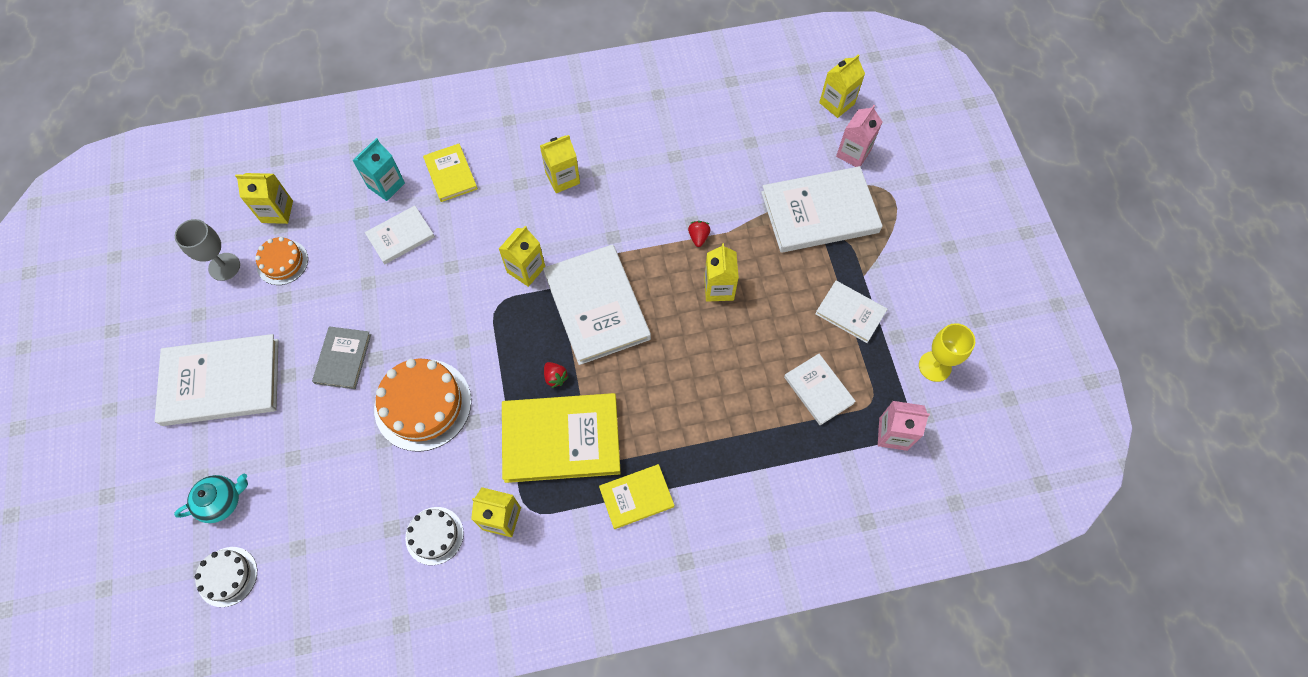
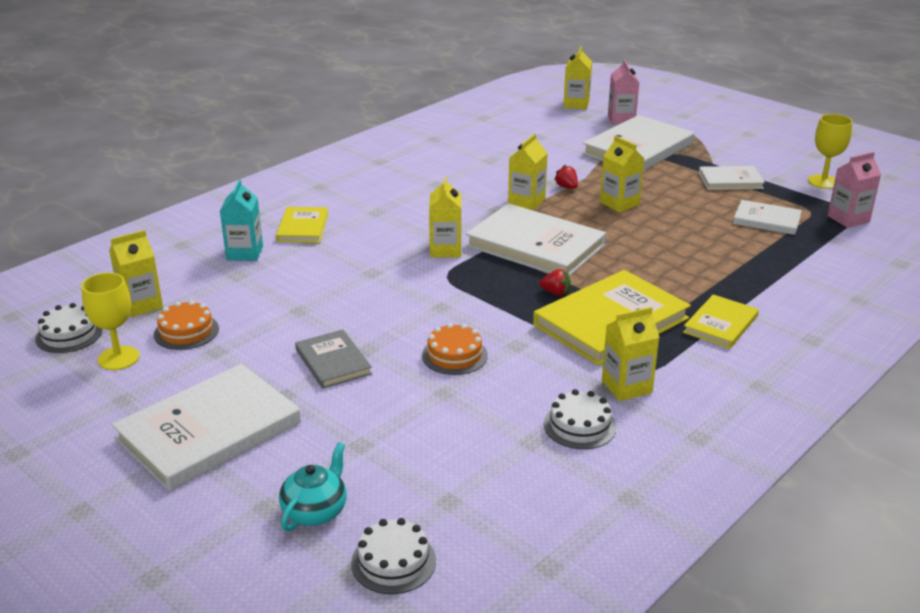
camera: 35 degrees left, 35 degrees down
grey goblet [175,219,240,281] -> yellow goblet [81,273,140,370]
white book [365,206,435,265] -> none
orange cake [374,359,471,452] -> orange cake [422,323,488,375], size x0.56
yellow book [423,144,478,202] -> yellow book turned 60 degrees clockwise [276,207,329,243]
yellow carton [540,135,580,193] -> yellow carton moved to [508,134,547,210]
none -> white cake [35,303,102,353]

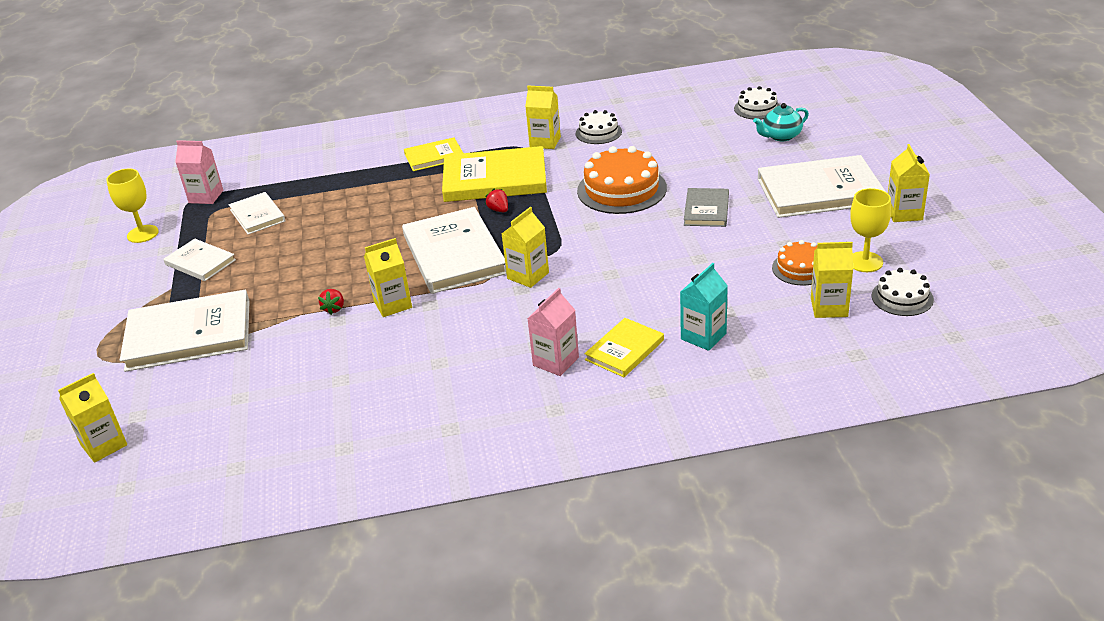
camera: 140 degrees left, 5 degrees up
orange cake [422,323,488,375] -> orange cake [577,146,667,214], size x1.77
yellow carton [600,136,645,212] -> yellow carton moved to [888,144,930,222]
pink carton [608,59,639,124] -> pink carton moved to [527,288,579,376]

